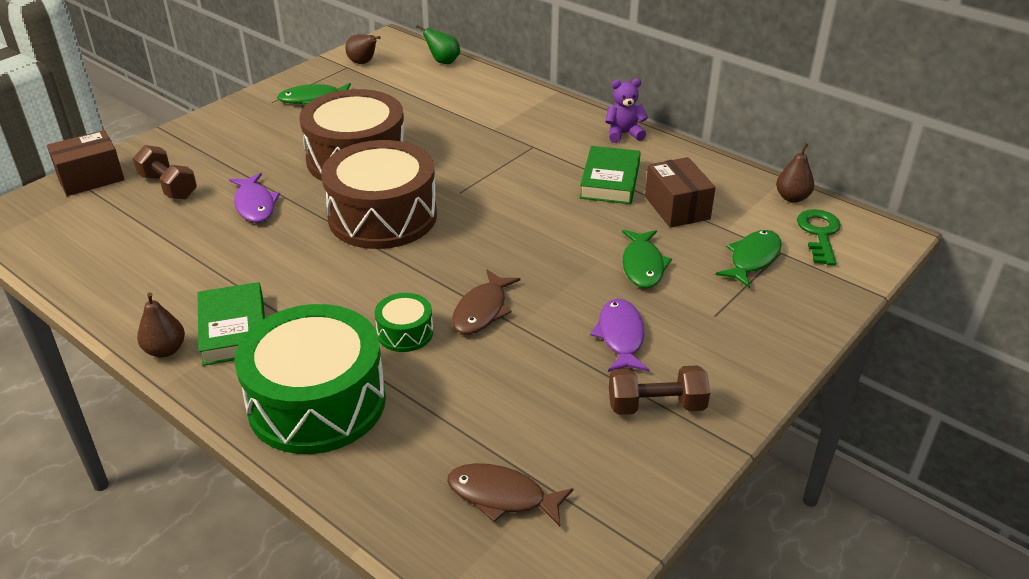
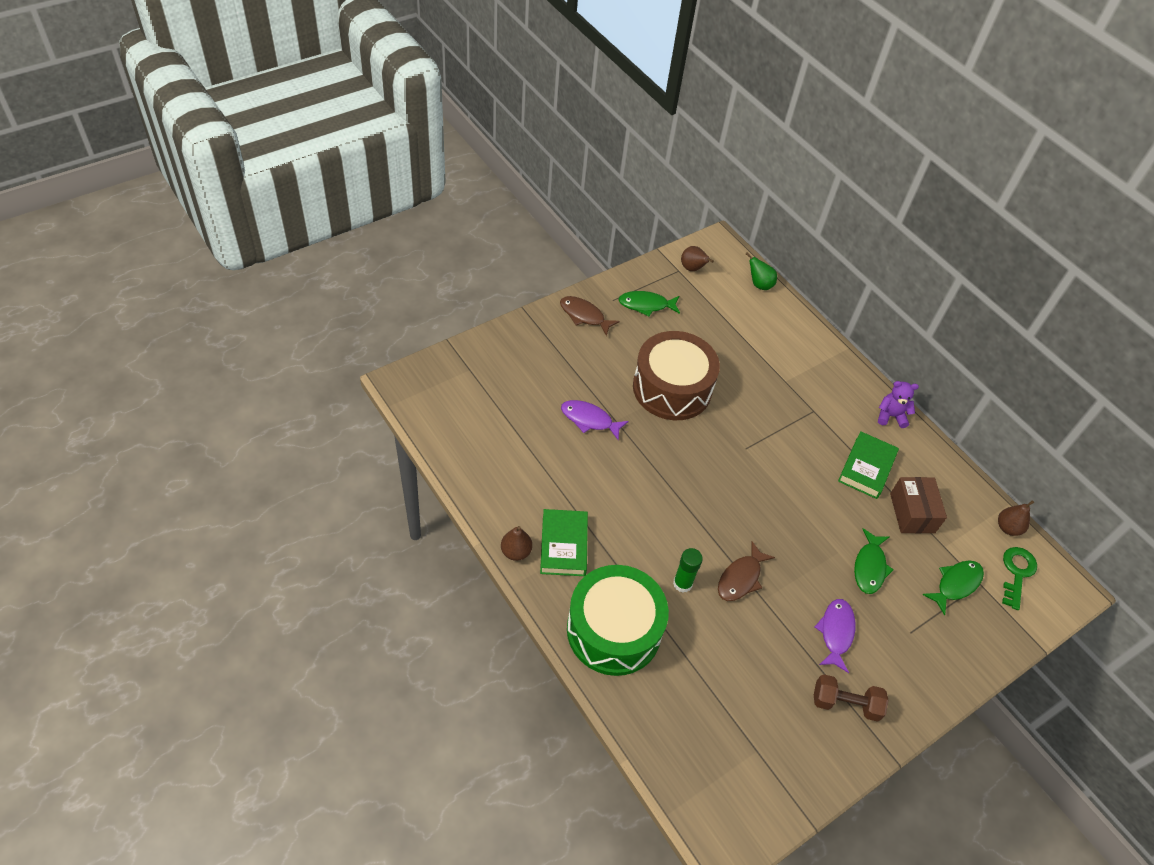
camera: 10 degrees right, 15 degrees up
brown box [47,130,125,196] -> none
brown dumbbell [133,145,197,199] -> none
purple fish [229,173,280,223] -> purple fish turned 120 degrees clockwise [561,400,629,440]
brown drum [321,140,437,249] -> none
green drum [374,293,433,352] -> green glue stick [673,548,703,593]
brown fish [447,463,573,527] -> brown fish moved to [560,296,620,336]

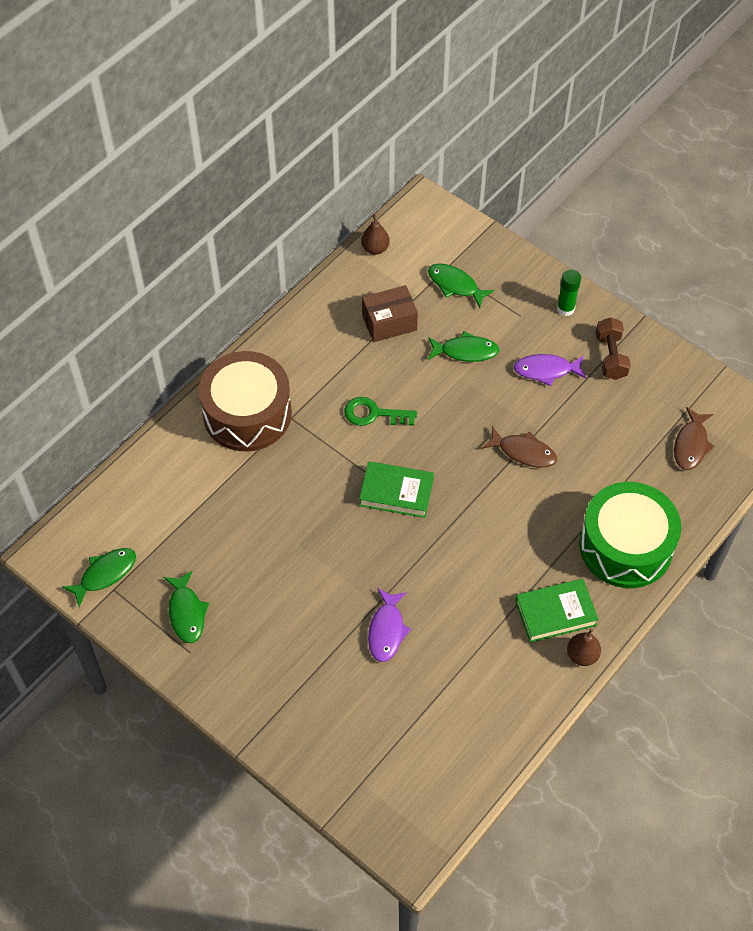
camera: 100 degrees left, 5 degrees up
brown fish [560,296,620,336] -> brown fish moved to [674,407,715,470]
brown drum [633,331,720,420] -> brown drum moved to [199,351,292,451]
green glue stick [673,548,703,593] -> green glue stick moved to [557,269,581,316]
brown pear [681,246,714,271] -> green fish [62,548,136,607]
green pear [745,253,777,290] -> none
green book [838,431,899,499] -> green book moved to [359,461,434,518]
purple teddy bear [878,381,919,428] -> none
green key [1002,547,1037,610] -> green key moved to [344,397,417,426]

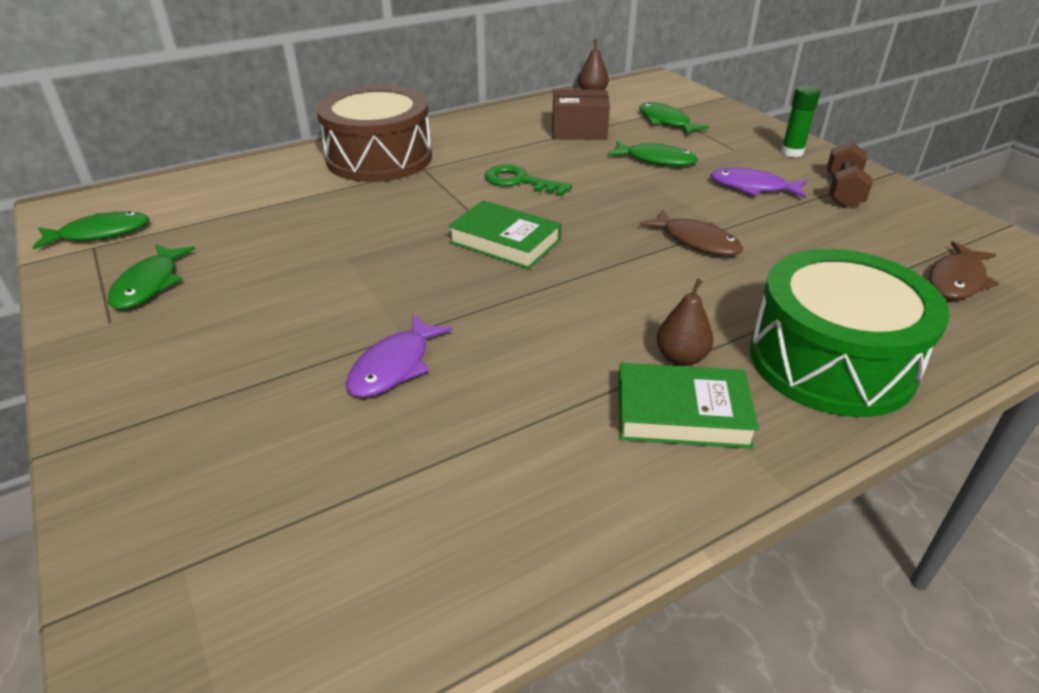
camera: 20 degrees right, 20 degrees down
brown pear [567,629,601,666] -> brown pear moved to [657,279,714,366]

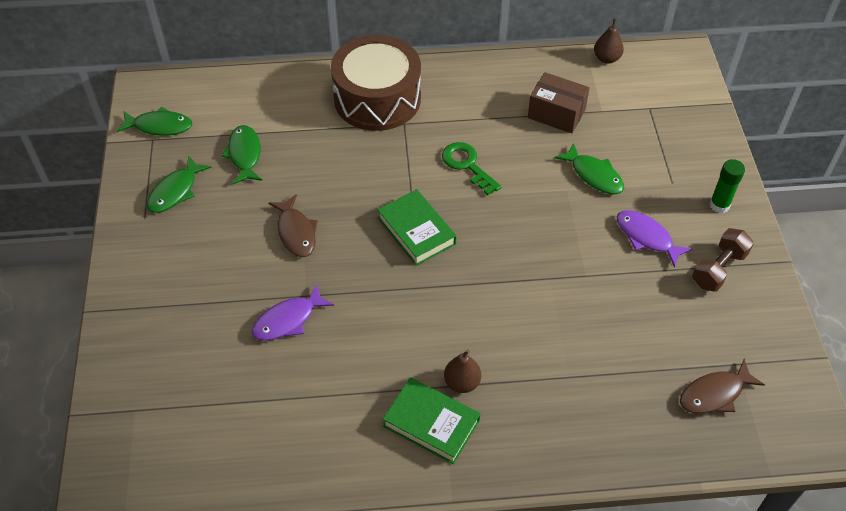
camera: 25 degrees right, 15 degrees up
green fish [639,102,709,135] -> green fish moved to [222,125,262,184]
brown fish [640,209,743,256] -> brown fish moved to [268,194,318,257]
green drum [750,249,950,417] -> none

